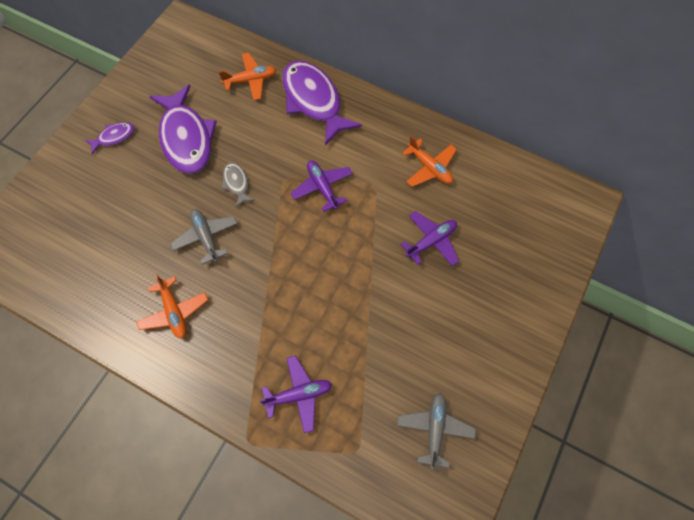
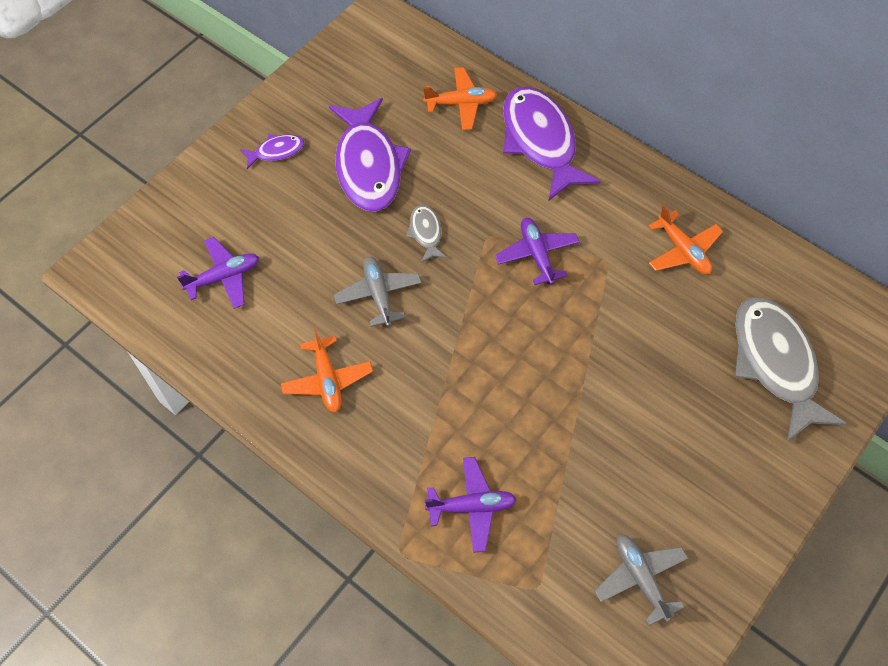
camera: 10 degrees right, 5 degrees down
grey plane [397,393,476,469] -> grey plane turned 45 degrees counterclockwise [595,535,688,626]
purple plane [401,211,459,266] -> purple plane moved to [177,237,259,309]
none -> grey fish [735,297,847,442]

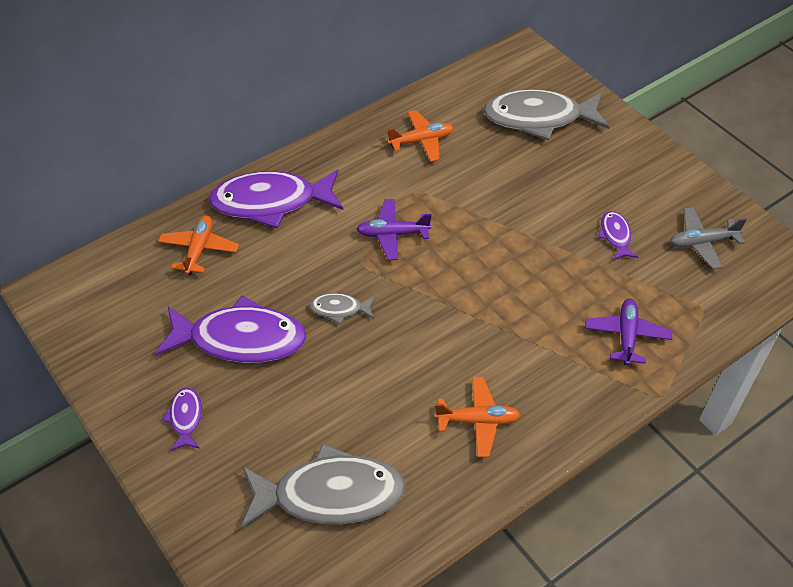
camera: 75 degrees left, 10 degrees down
purple plane [177,237,259,309] -> grey fish [241,443,406,529]
grey plane [334,256,422,327] -> none
none -> purple fish [598,211,638,261]

